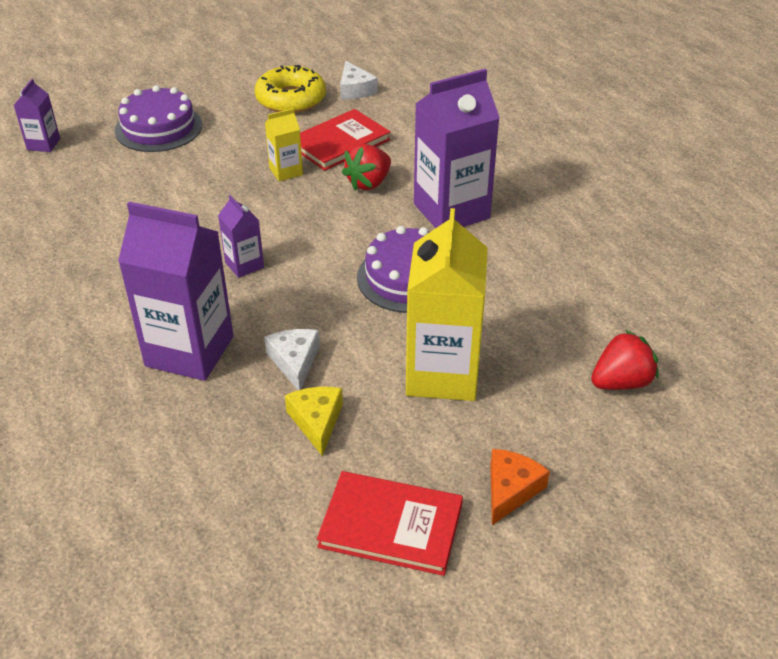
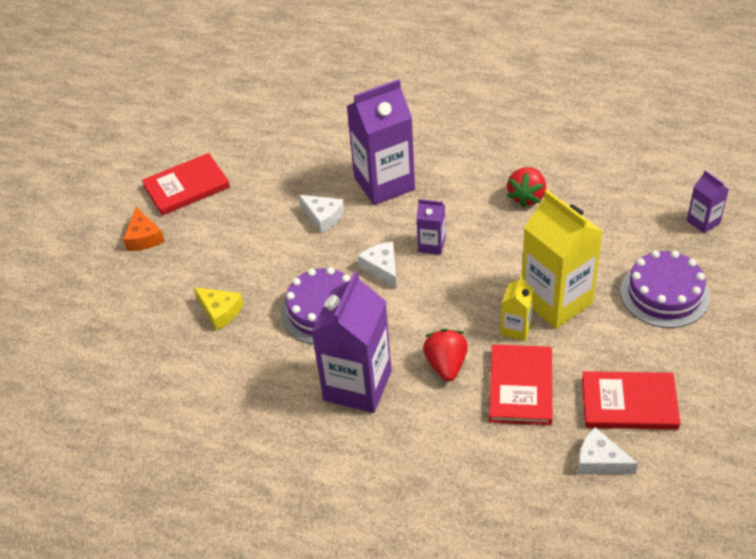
camera: 140 degrees right, 5 degrees up
yellow donut [255,65,326,113] -> red book [582,371,680,430]
yellow cheese [285,387,343,456] -> yellow cheese moved to [194,287,243,331]
yellow carton [406,208,488,401] -> yellow carton moved to [522,190,603,329]
red strawberry [591,330,659,390] -> red strawberry moved to [507,167,546,208]
none -> white cheese [358,242,397,289]

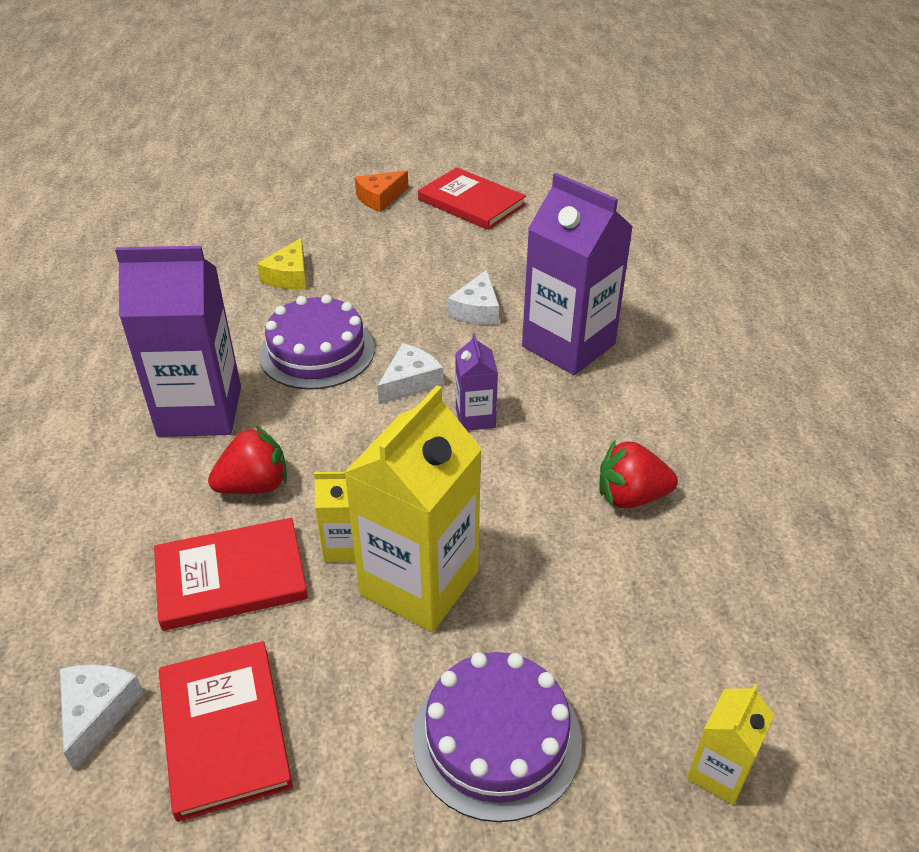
camera: 65 degrees right, 5 degrees down
purple carton [687,170,729,233] -> yellow carton [687,684,775,805]

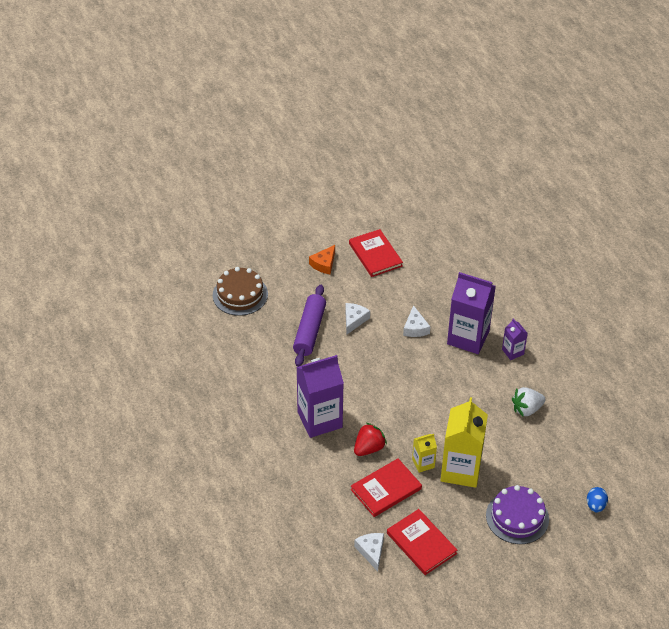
camera: 20 degrees left, 5 degrees up
yellow cheese [257,238,307,289] -> purple rolling pin [293,285,326,367]
purple cake [259,295,375,390] -> none
white cheese [377,343,444,404] -> white cheese moved to [345,303,370,334]
red book [418,167,526,230] -> red book turned 45 degrees clockwise [349,229,403,277]
purple carton [455,333,498,431] -> purple carton moved to [502,318,528,360]
red strawberry [599,441,678,509] -> white strawberry [512,387,546,417]
yellow carton [687,684,775,805] -> blue egg [587,487,608,512]
none -> brown cake [213,267,268,316]

